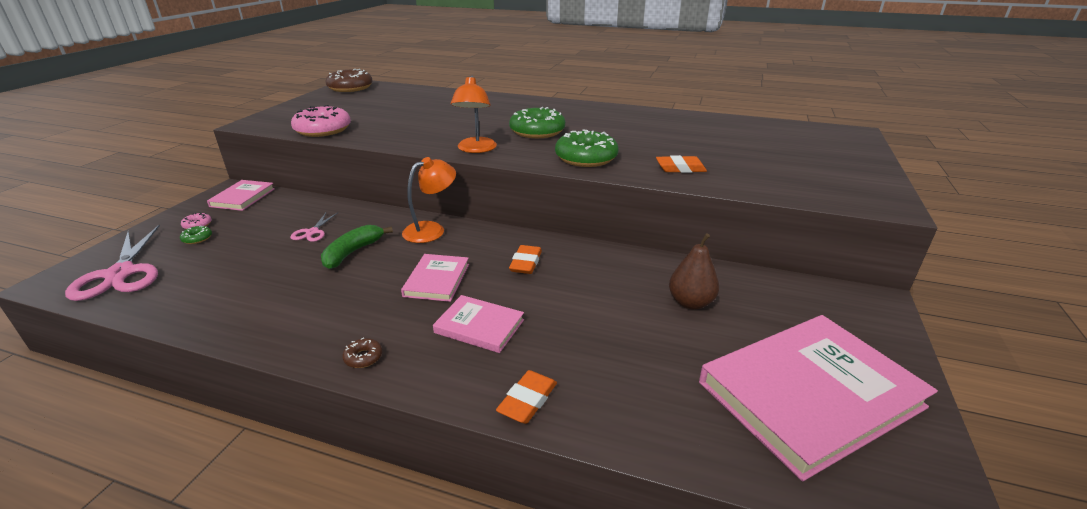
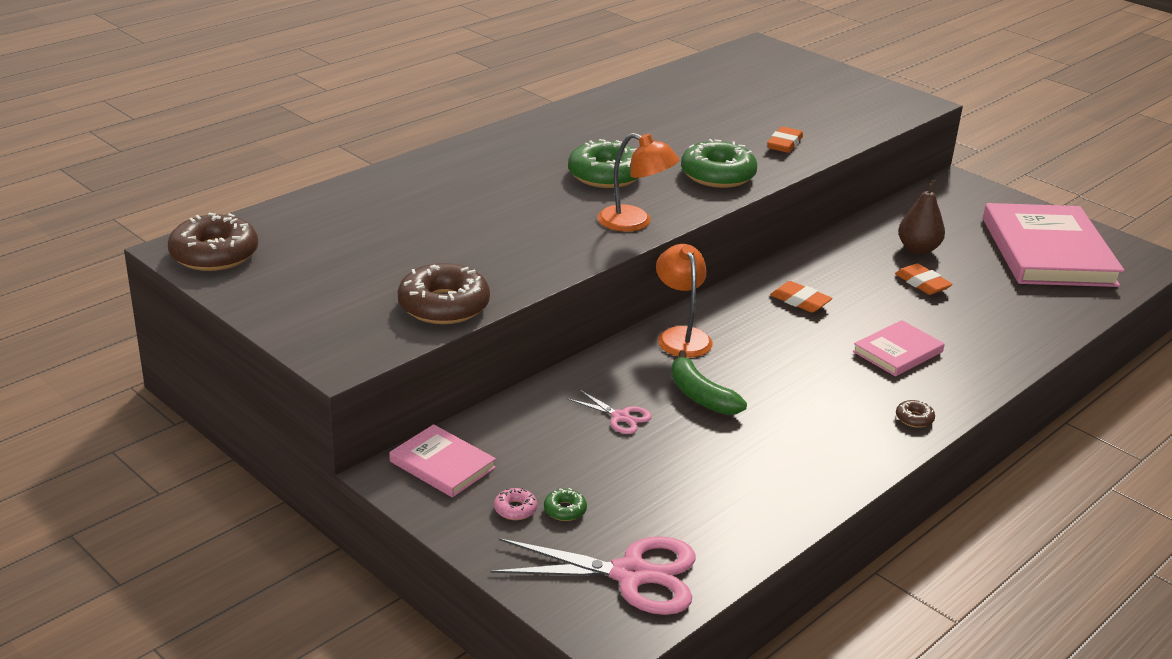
camera: 65 degrees left, 0 degrees up
pink donut [291,105,351,137] -> brown donut [398,263,490,324]
pink book [401,254,469,302] -> none
orange eraser [496,370,557,424] -> orange eraser moved to [895,263,953,295]

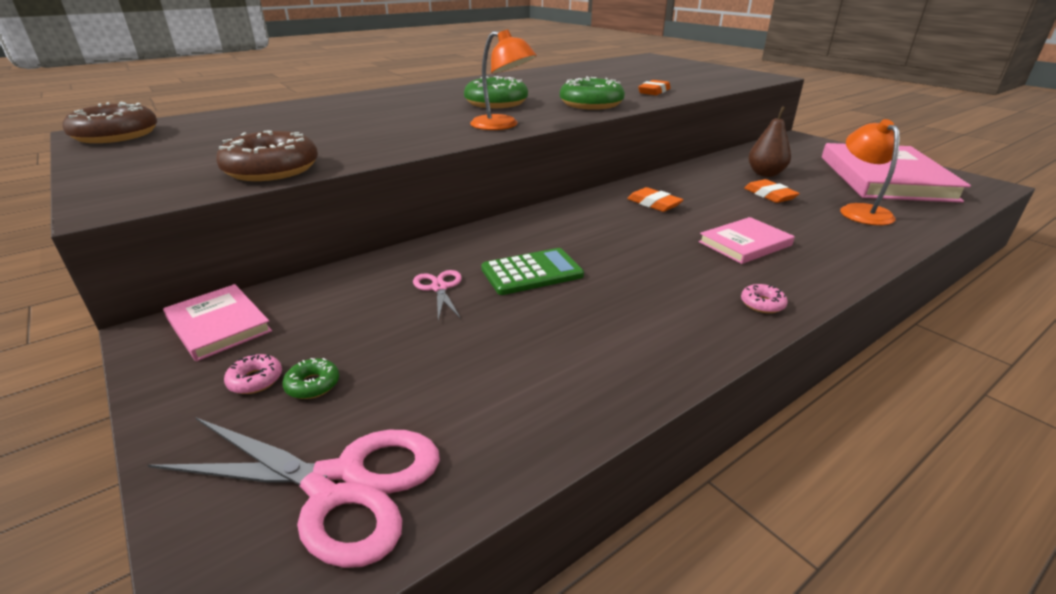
camera: 10 degrees right, 0 degrees up
pink scissors [567,389,652,434] -> pink scissors turned 150 degrees counterclockwise [413,270,462,320]
orange lamp [656,244,713,358] -> orange lamp moved to [840,119,900,225]
green banana [671,350,747,415] -> green calculator [481,248,584,295]
brown donut [896,400,935,428] -> pink donut [741,284,788,313]

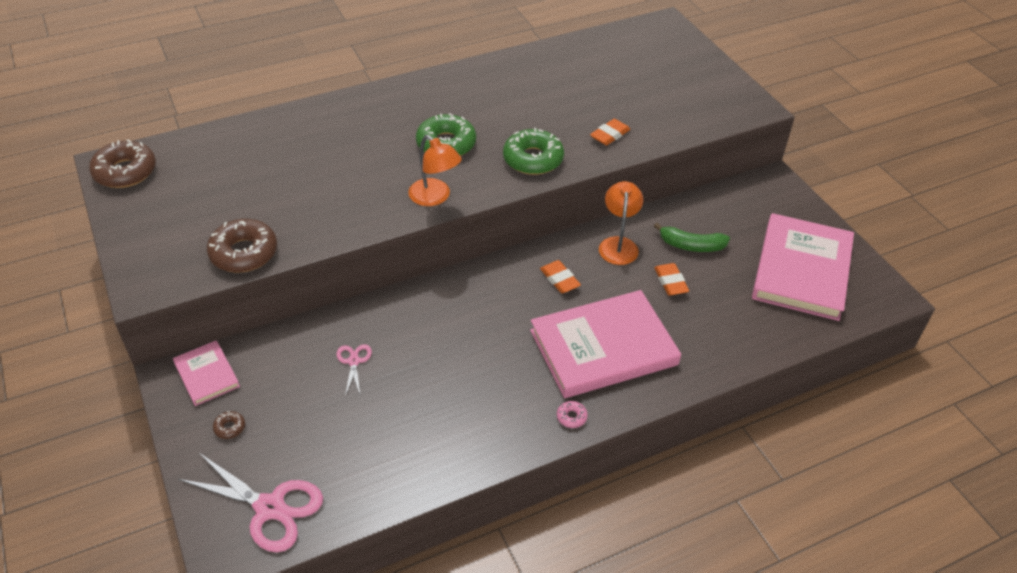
camera: 10 degrees right, 15 degrees up
pink donut [224,354,282,394] -> brown donut [213,411,245,439]
green donut [282,358,339,399] -> none
green calculator [481,248,584,295] -> none
pink book [699,217,795,264] -> pink book [530,290,681,398], size x2.05
brown pear [748,106,791,177] -> green banana [654,223,730,252]
orange lamp [840,119,900,225] -> orange lamp moved to [599,181,643,265]

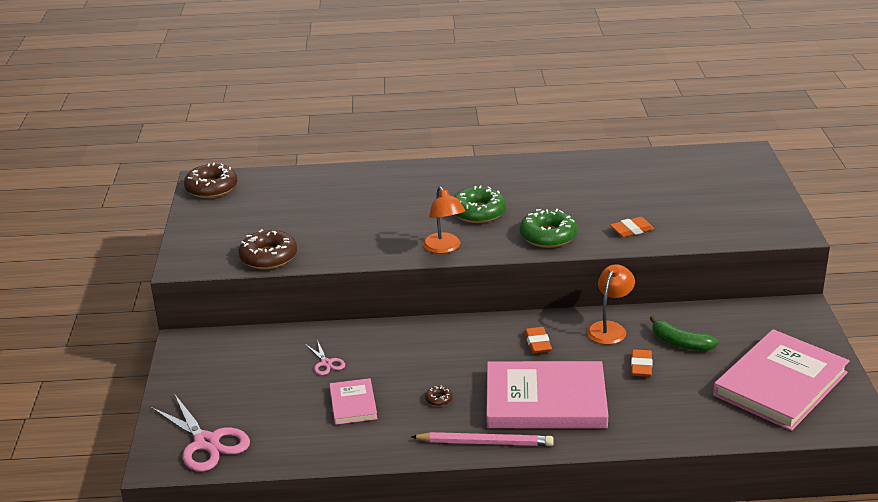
camera: 25 degrees right, 15 degrees down
pink book [173,340,240,406] -> pink book moved to [329,378,378,425]
brown donut [213,411,245,439] -> brown donut moved to [425,385,453,406]
pink scissors [336,344,372,397] -> pink scissors turned 135 degrees clockwise [305,340,345,375]
pink donut [557,401,588,428] -> pink pencil [411,432,554,446]

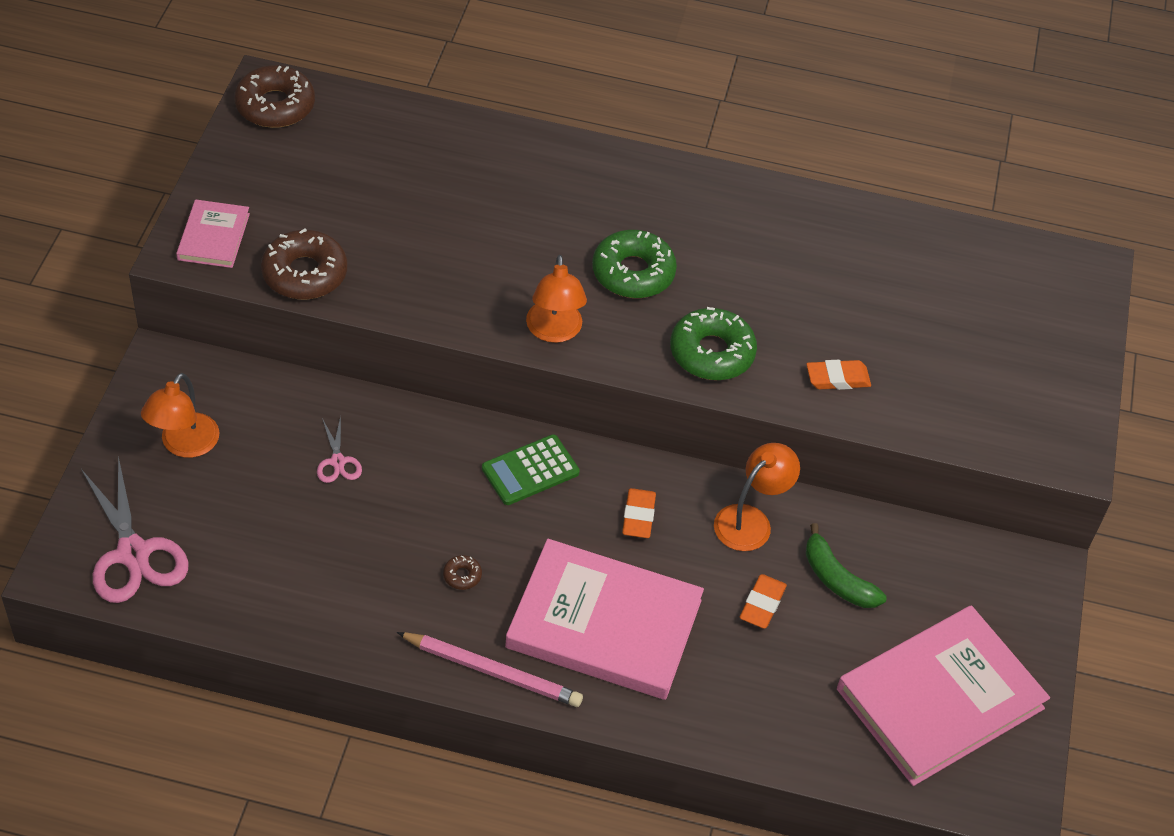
camera: 10 degrees right, 20 degrees up
pink book [329,378,378,425] -> pink book moved to [176,199,250,268]
none -> orange lamp [141,373,219,458]
none -> green calculator [482,434,580,505]

